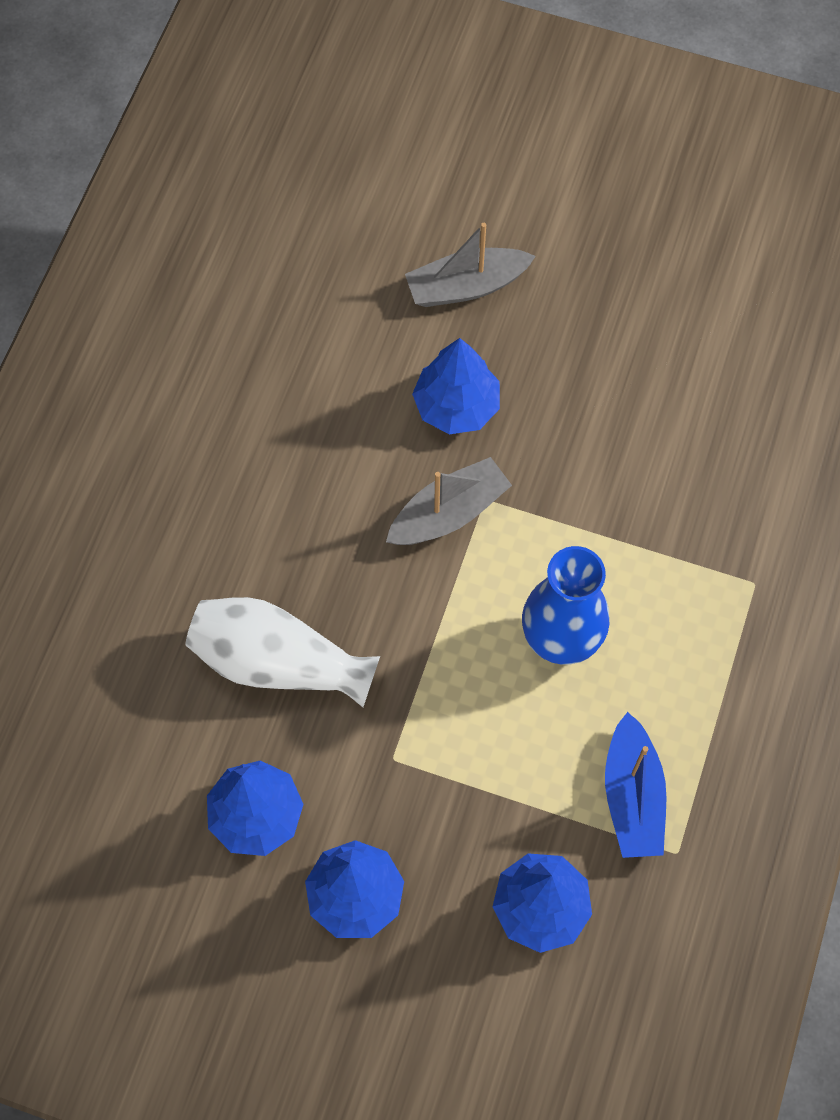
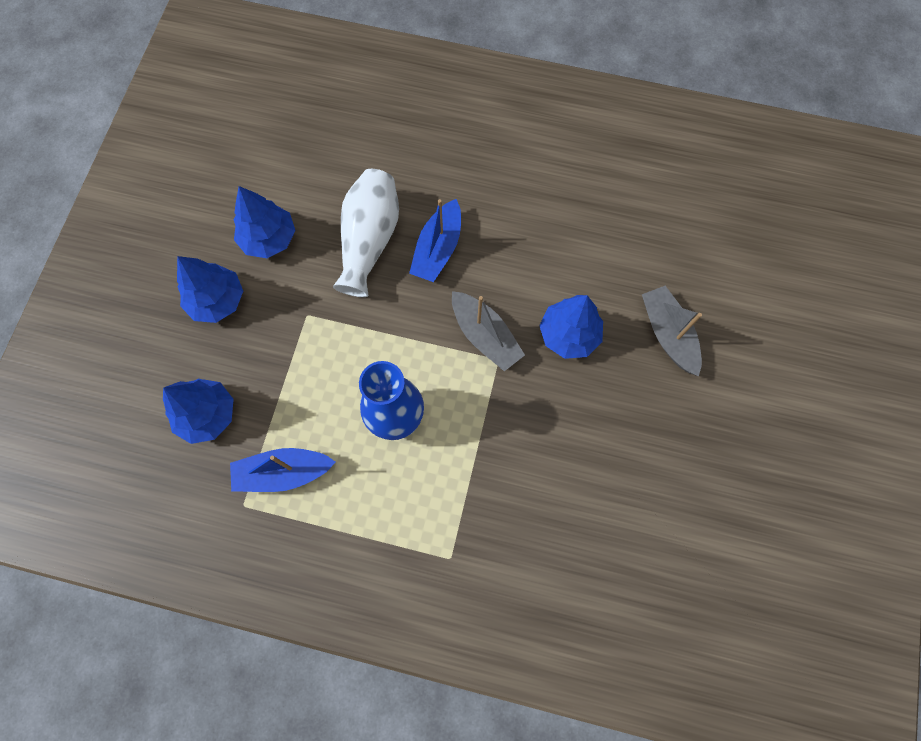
camera: 85 degrees right, 5 degrees up
none -> blue boat [409,199,461,282]

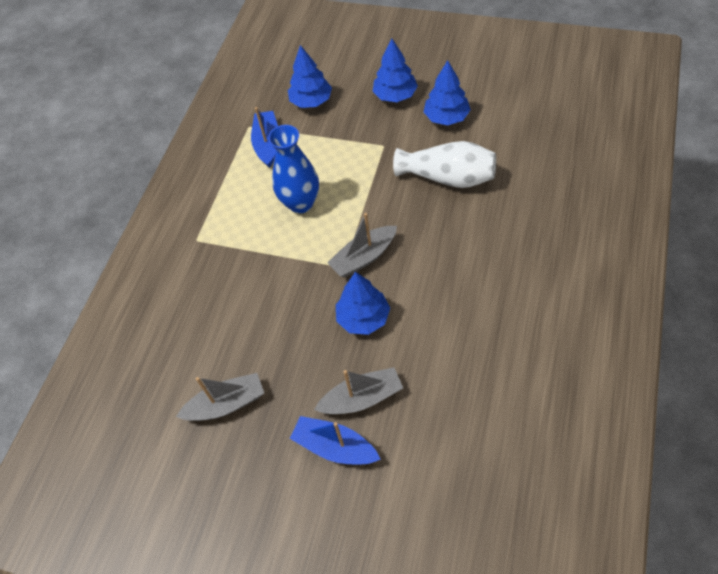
camera: 100 degrees right, 15 degrees down
blue boat [409,199,461,282] -> blue boat moved to [290,416,381,464]
none -> grey boat [176,373,264,421]

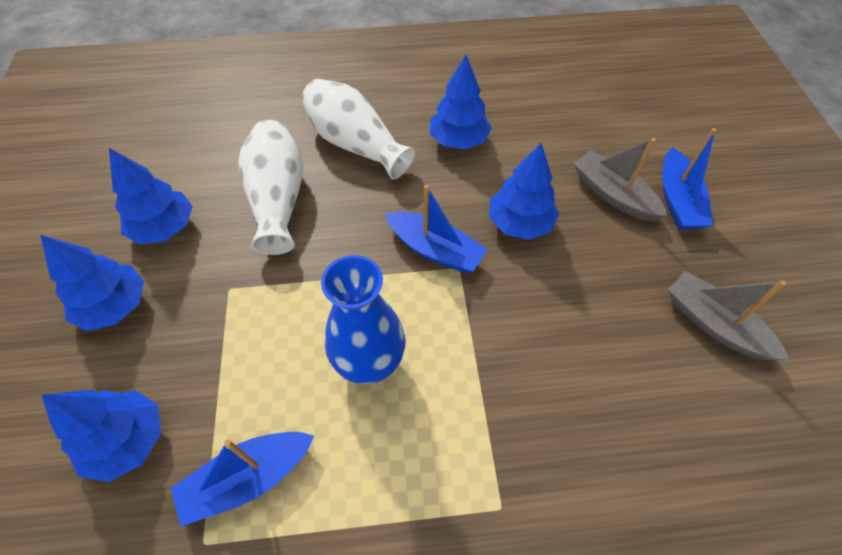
camera: 120 degrees left, 0 degrees up
grey boat [327,213,397,277] -> blue boat [385,185,488,273]
none -> white vase [301,79,415,179]
none -> blue tree [430,55,492,150]

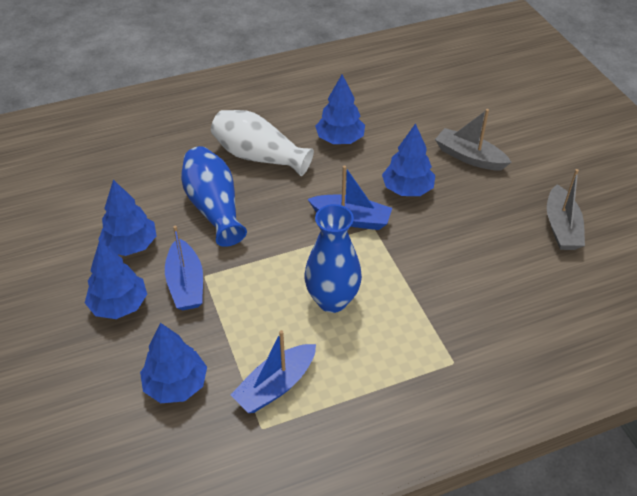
camera: 15 degrees left, 10 degrees down
white vase [238,120,303,255] -> blue vase [181,146,247,247]
blue boat [662,128,716,229] -> blue boat moved to [165,225,203,310]
grey boat [668,271,789,360] -> grey boat turned 120 degrees counterclockwise [547,169,585,250]

